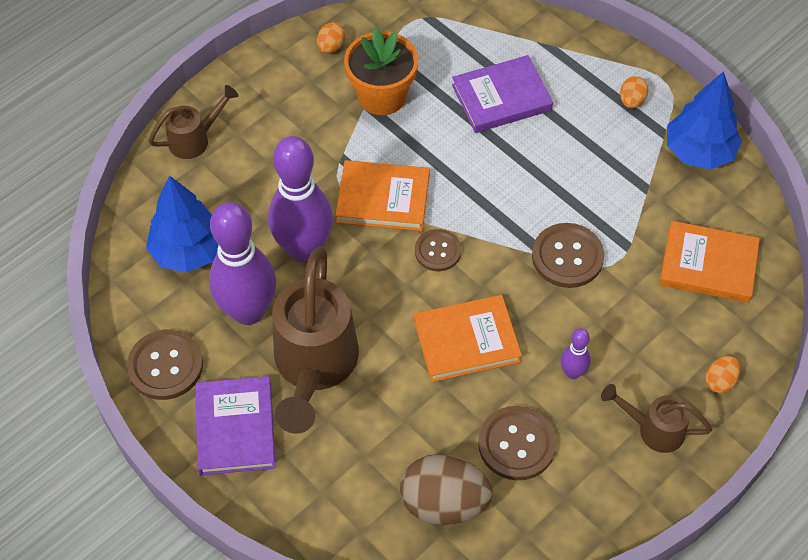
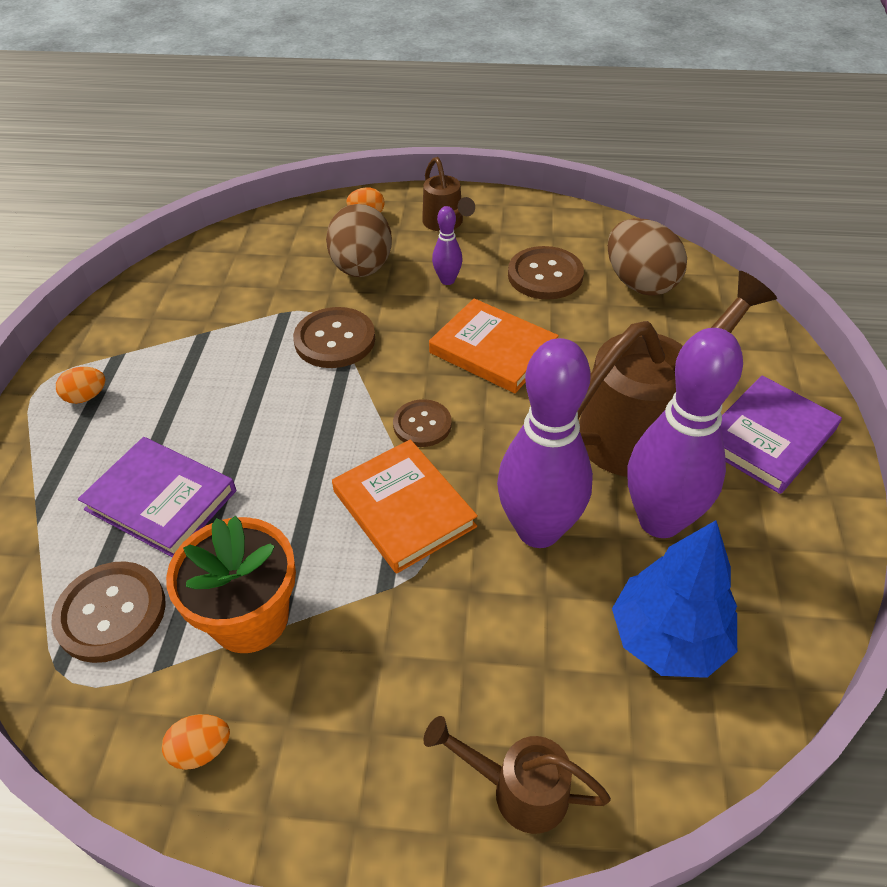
camera: 130 degrees left, 10 degrees down
brown button [127,330,203,400] -> brown button moved to [51,561,166,663]
orange book [660,221,760,303] -> none
blue tree [667,71,742,170] -> none
none -> brown egg [326,204,392,277]

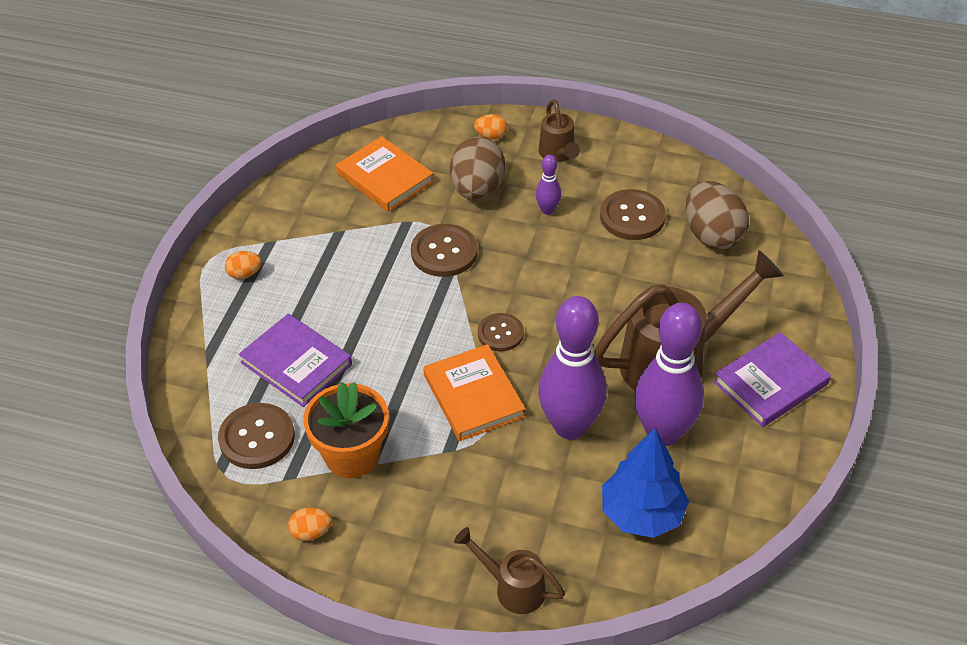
camera: 10 degrees right, 0 degrees up
orange book [429,298,559,393] -> orange book moved to [336,136,434,212]

